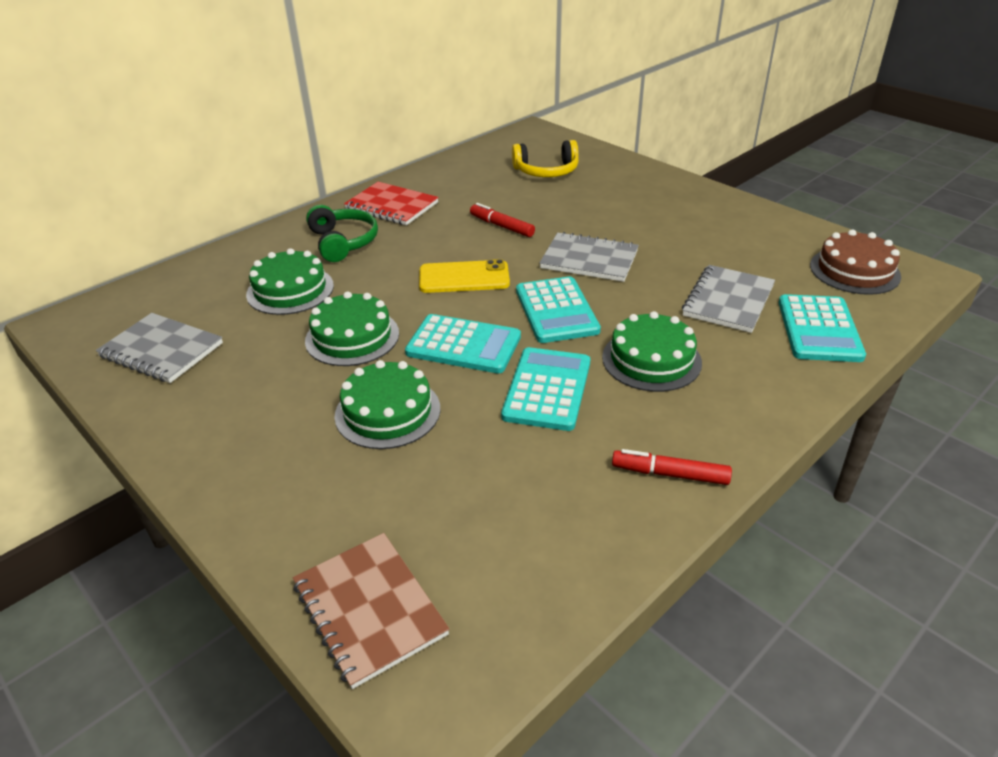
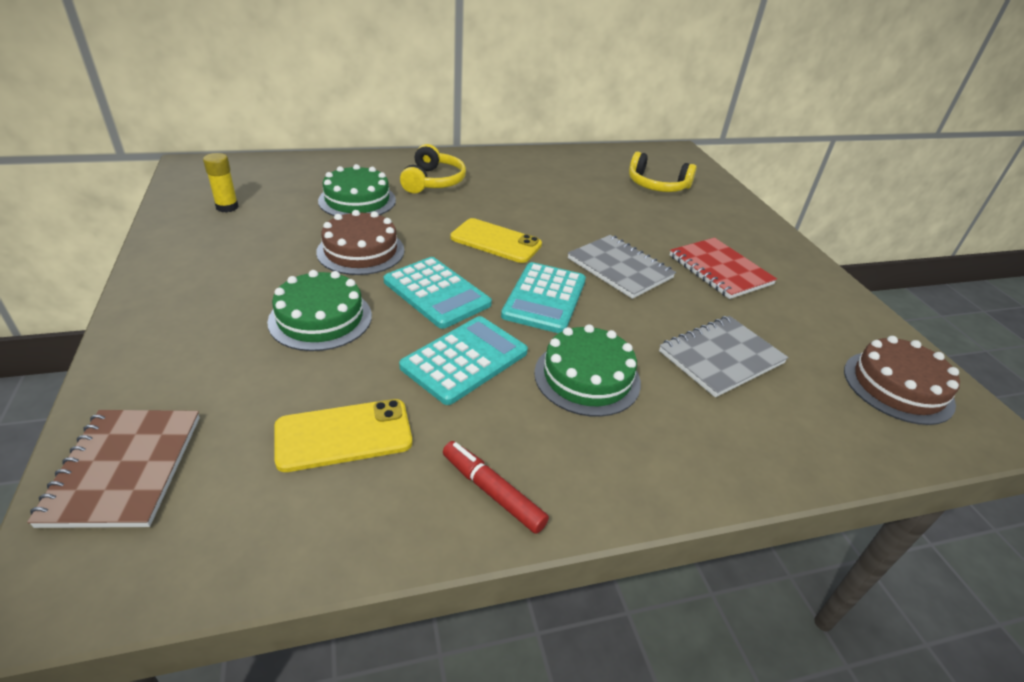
camera: 25 degrees right, 0 degrees up
grey notebook [96,313,223,383] -> yellow glue stick [203,153,239,213]
green cake [305,291,399,366] -> brown cake [316,210,404,275]
green headphones [306,205,378,262] -> yellow headphones [400,144,466,193]
red notebook [344,182,439,225] -> red notebook moved to [670,238,777,299]
red marker [470,203,535,237] -> none
turquoise calculator [779,294,866,362] -> none
none -> yellow phone [274,399,412,472]

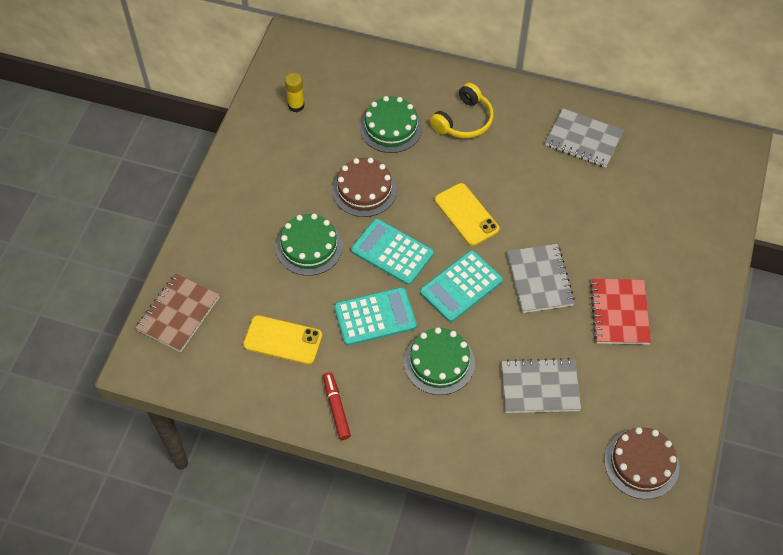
camera: 35 degrees right, 20 degrees up
turquoise calculator [384,257,492,329] -> turquoise calculator turned 135 degrees clockwise [351,219,434,285]
yellow headphones [629,151,697,192] -> none
none -> grey notebook [545,108,624,167]

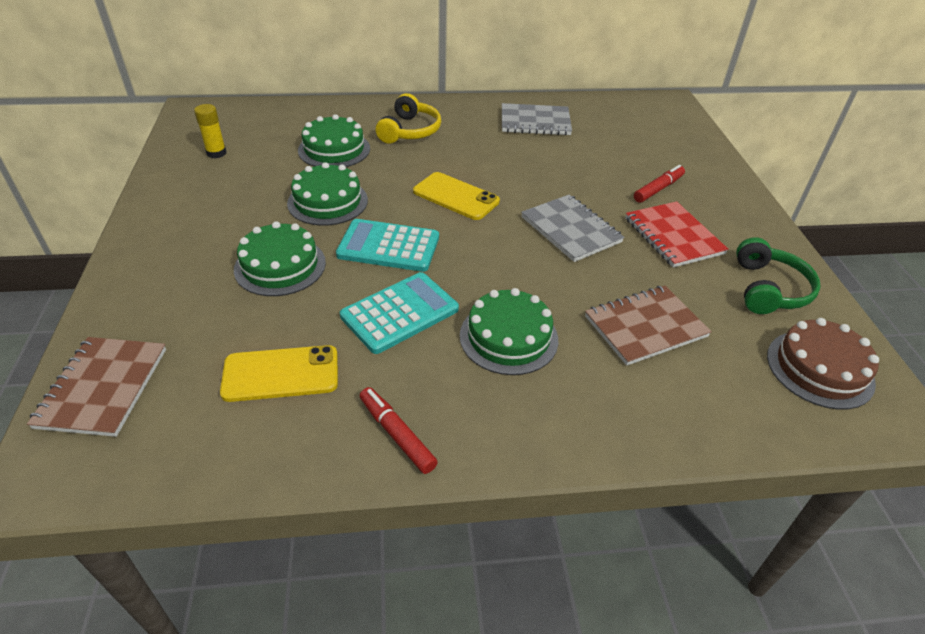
camera: 25 degrees left, 15 degrees down
brown cake [332,158,397,217] -> green cake [287,162,368,226]
turquoise calculator [420,250,503,322] -> none
grey notebook [502,358,581,413] -> brown notebook [585,286,712,366]
none -> red marker [634,165,685,203]
none -> green headphones [736,237,821,314]

